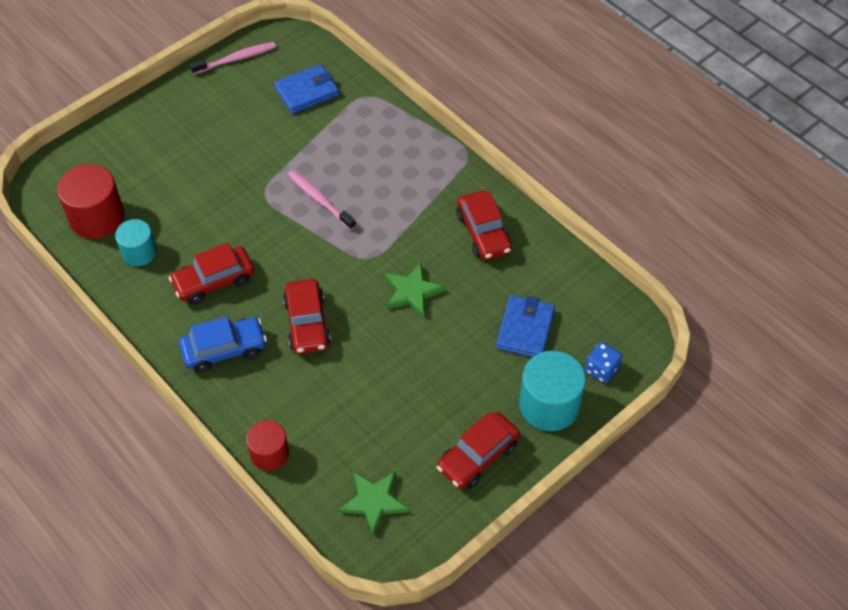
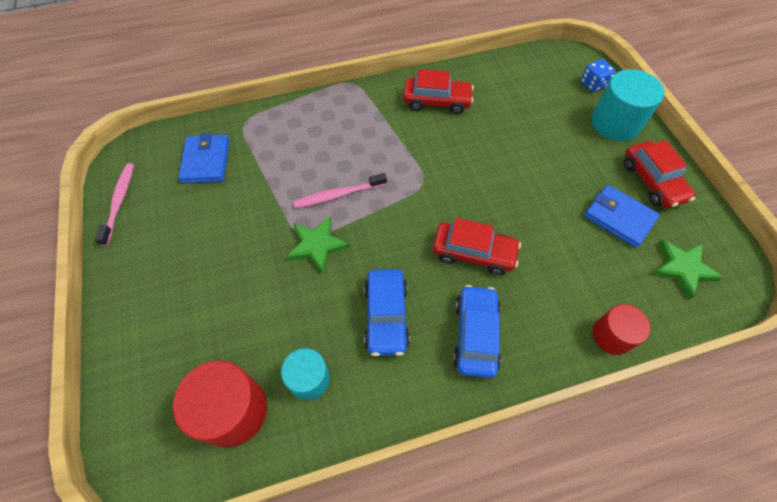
camera: 65 degrees left, 5 degrees up
red car [169,243,254,304] -> blue car [364,269,410,356]
green star [385,263,445,317] -> green star moved to [286,216,350,274]
blue wallet [496,295,555,357] -> blue wallet moved to [584,185,660,248]

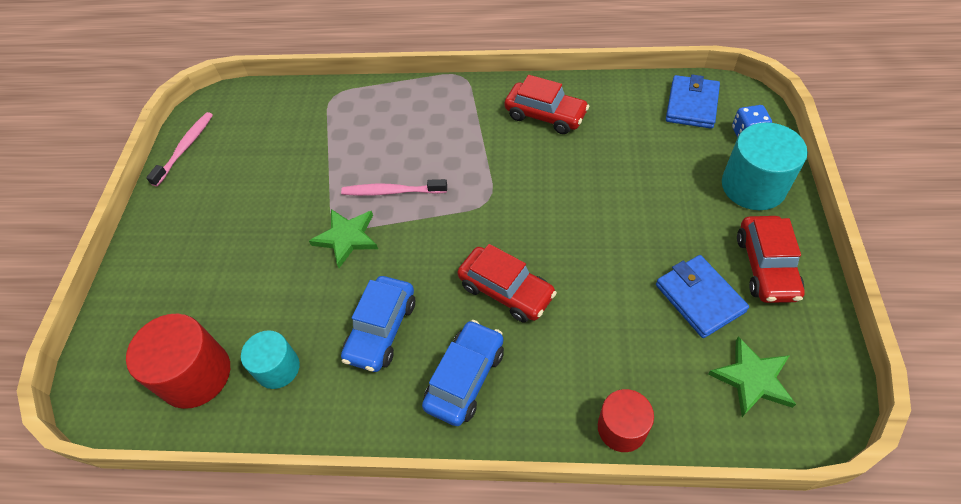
camera: 25 degrees right, 5 degrees down
blue wallet [178,133,230,184] -> blue wallet moved to [666,75,720,129]

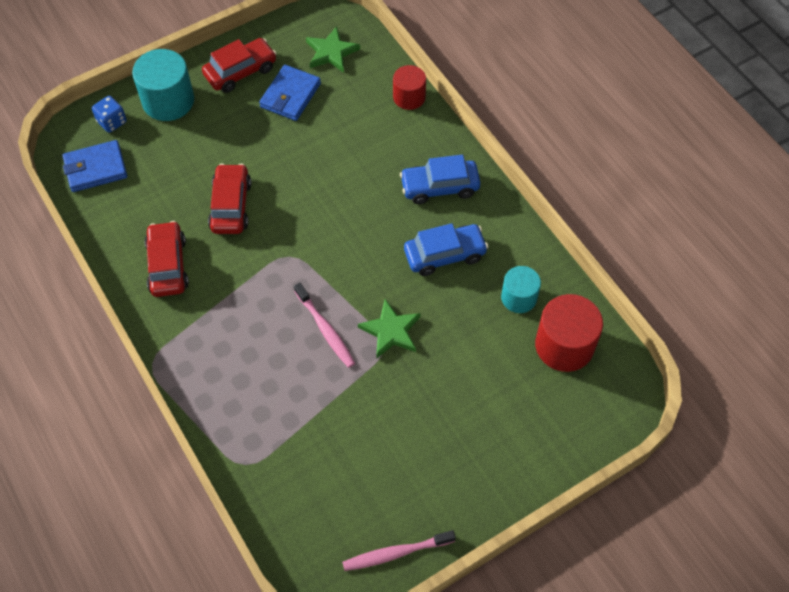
camera: 130 degrees left, 5 degrees up
red car [457,244,557,323] -> red car moved to [208,164,251,234]

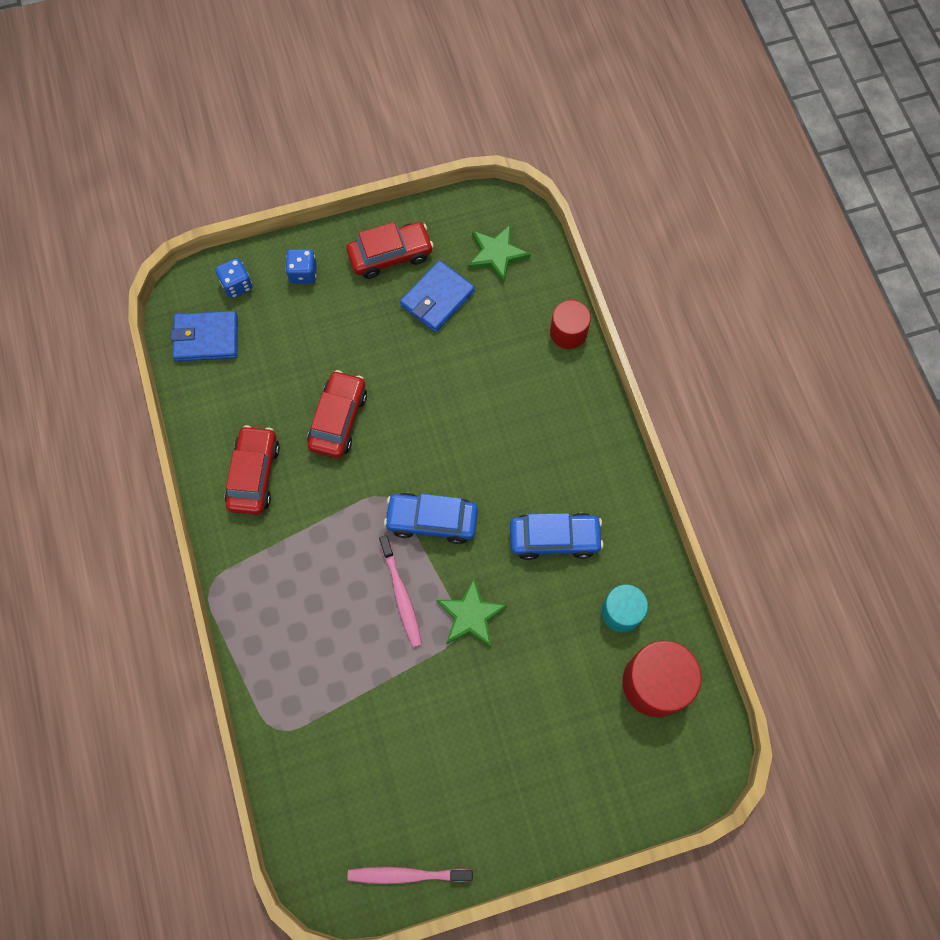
camera: 15 degrees right, 10 degrees up
turquoise cylinder [132,49,194,121] -> blue dice [285,249,317,284]
blue car [400,155,481,204] -> blue car moved to [384,493,478,544]

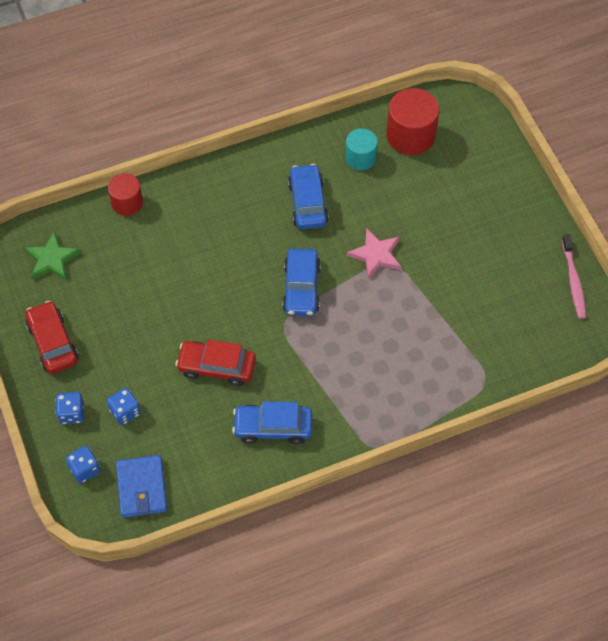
camera: 95 degrees left, 10 degrees down
red car [225,425,280,515] -> blue car [232,402,312,445]
pink toothbrush [379,535,422,647] -> none
blue wallet [400,260,475,332] -> none
green star [436,578,508,647] -> pink star [347,228,401,279]
none -> blue dice [107,388,141,425]

